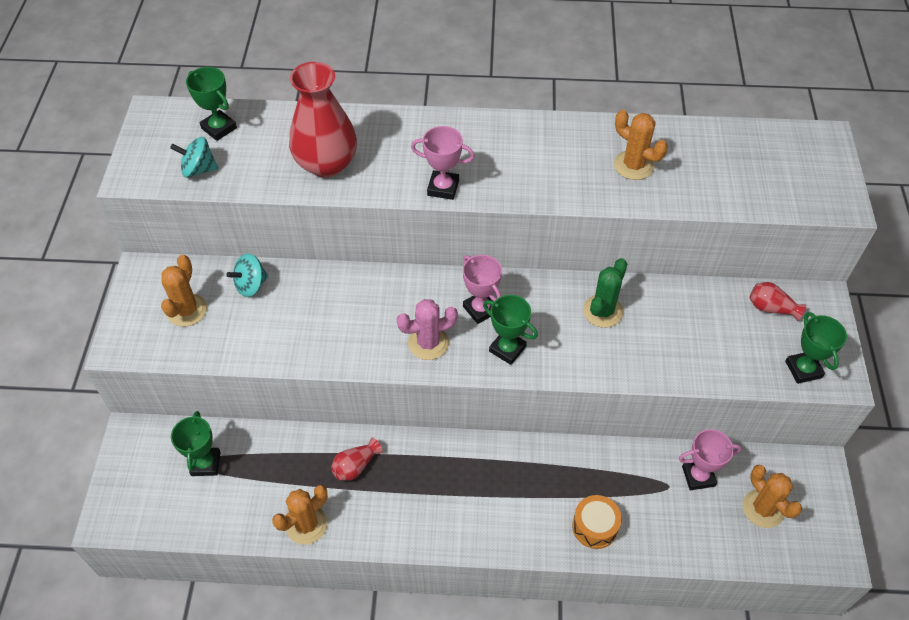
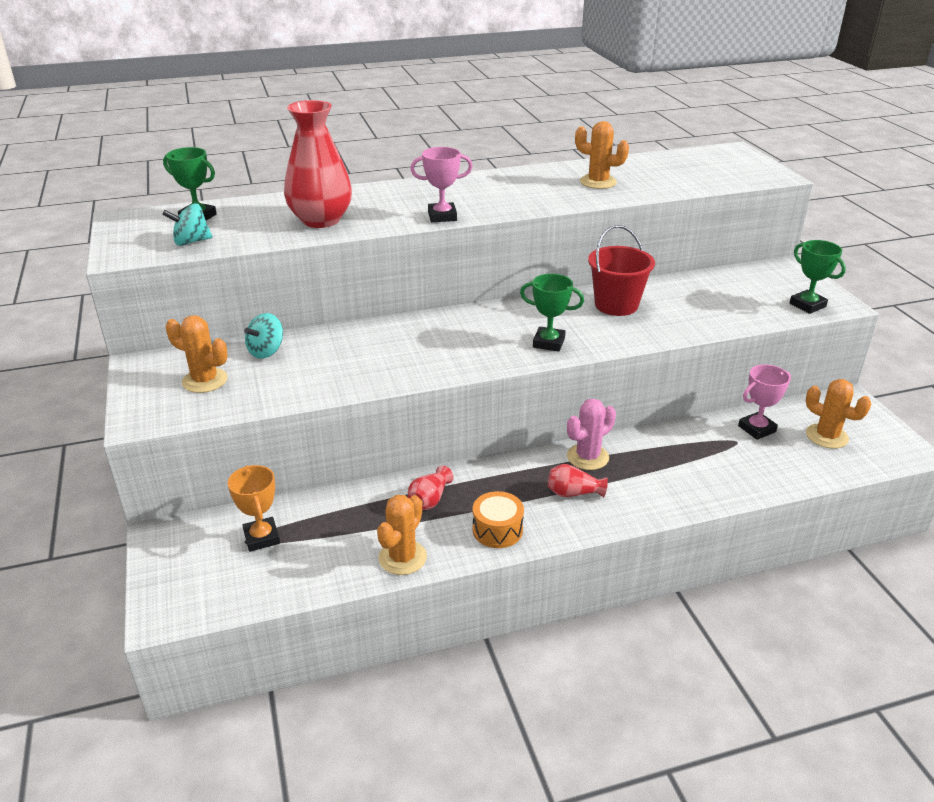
camera: 20 degrees left, 20 degrees down
orange cactus [161,255,207,327] -> orange cactus turned 60 degrees counterclockwise [166,315,228,393]
green trophy [171,411,221,476] -> orange trophy [228,465,280,552]
pink cactus [397,299,458,360] -> pink cactus moved to [567,399,616,470]
pink trophy [463,255,502,324] -> none
orange drum [572,495,622,549] -> orange drum moved to [472,491,524,548]
green cactus [583,258,627,328] -> red bucket [588,225,655,316]
red vase [750,282,806,321] -> red vase moved to [548,464,608,497]

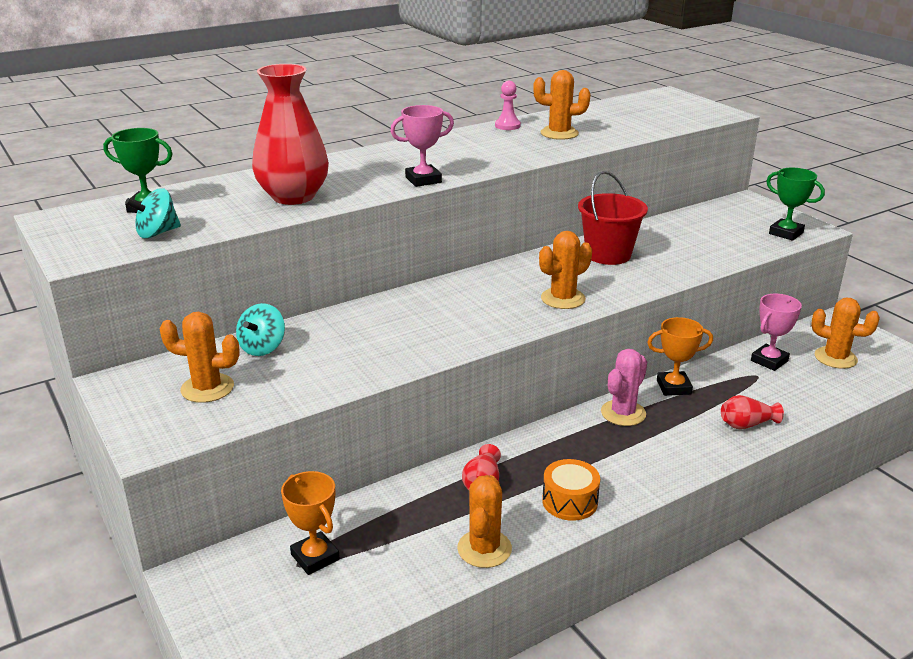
camera: 15 degrees left, 5 degrees down
green trophy [520,274,584,352] -> orange cactus [539,231,592,309]
red vase [548,464,608,497] -> red vase moved to [721,395,784,429]
none -> pink pawn [495,81,521,130]
none -> orange trophy [647,317,713,396]

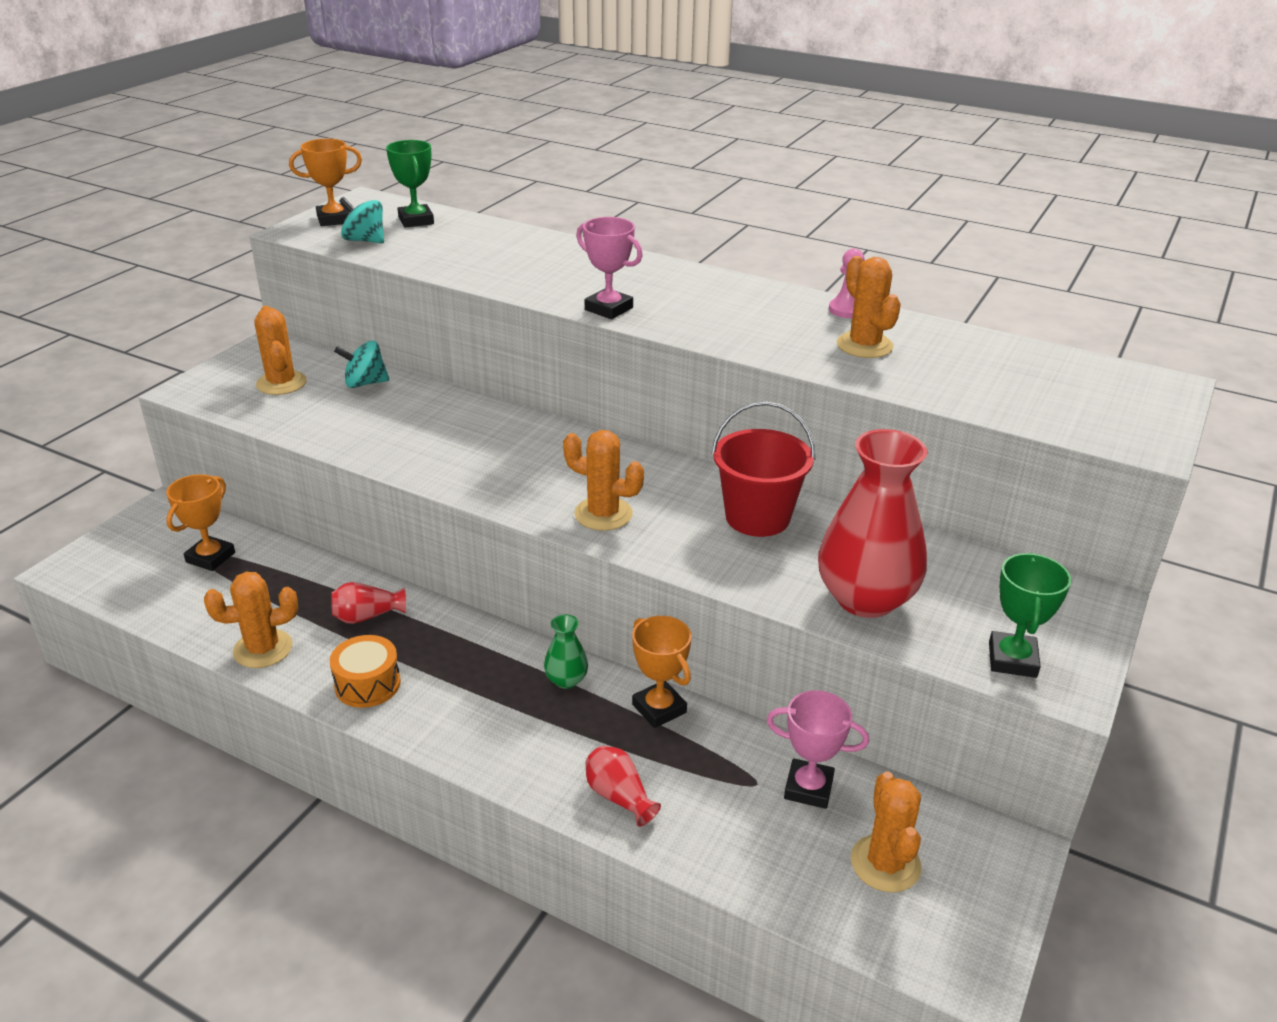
camera: 60 degrees right, 5 degrees up
red vase [252,64,329,205] -> red vase moved to [818,429,927,618]
pink cactus [601,349,647,426] -> green vase [544,614,588,689]
none -> orange trophy [289,139,362,226]

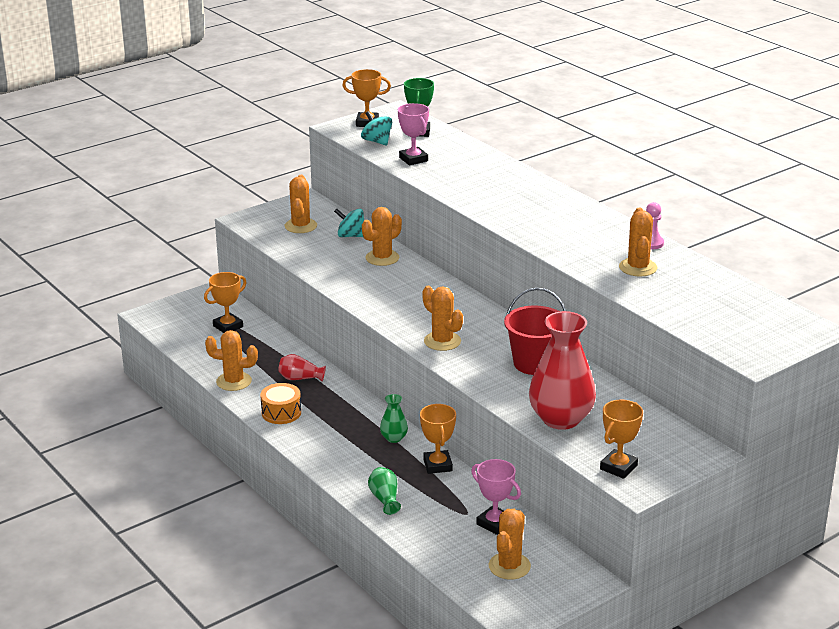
camera: 25 degrees right, 5 degrees down
pink trophy [576,217,643,319] -> pink trophy moved to [398,103,429,165]
red vase [585,746,661,827] -> green vase [368,467,401,515]
green trophy [989,553,1071,678] -> orange trophy [600,400,643,479]
none -> orange cactus [362,207,402,266]

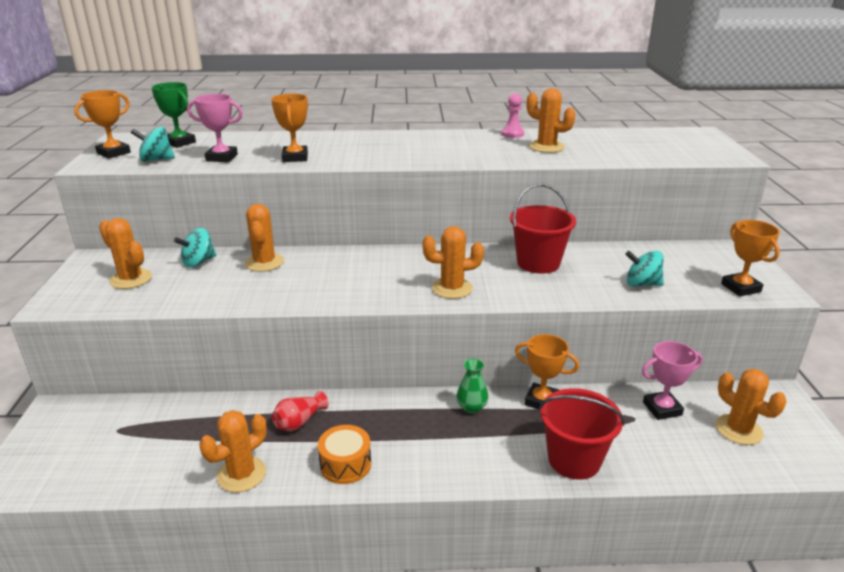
camera: 55 degrees left, 0 degrees up
orange trophy [204,272,247,333] -> orange trophy moved to [271,94,308,162]
green vase [368,467,401,515] -> red bucket [539,388,625,480]
red vase [529,311,596,430] -> turquoise spinning top [625,251,664,286]

